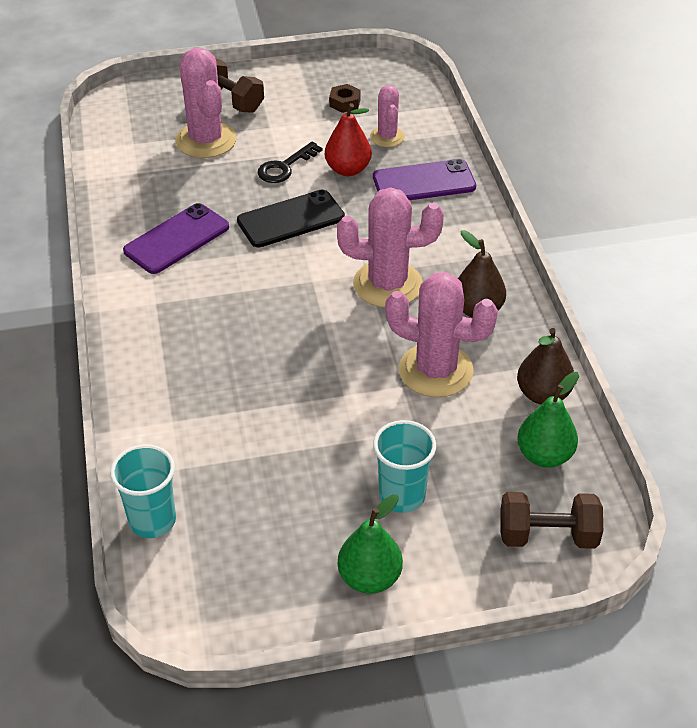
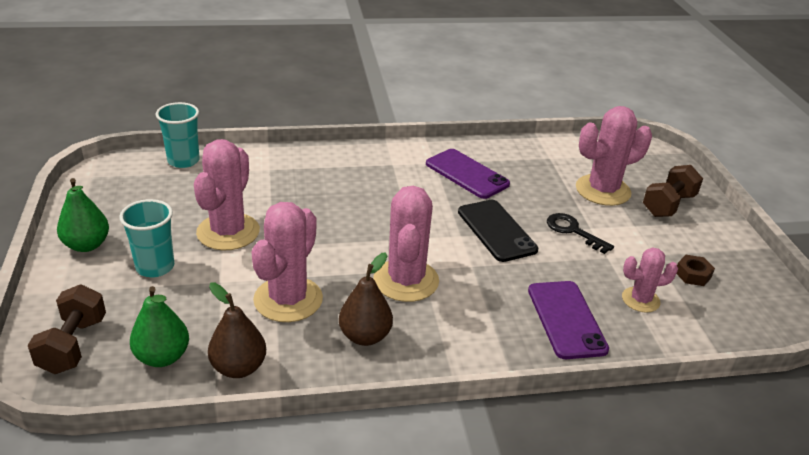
camera: 90 degrees right, 10 degrees down
red pear [325,103,372,176] -> none
none -> pink cactus [194,139,260,250]

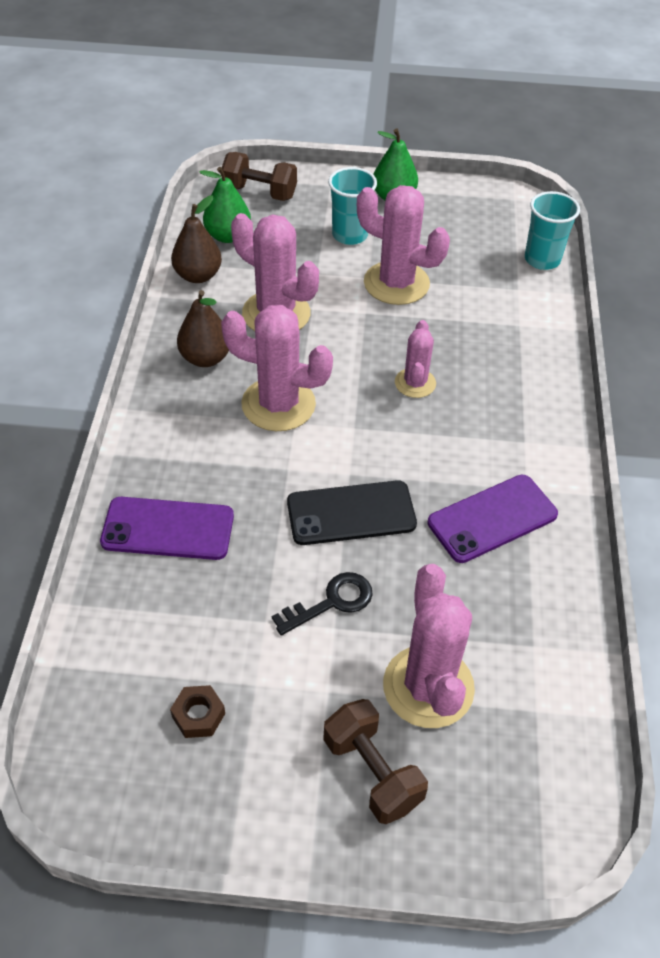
camera: 105 degrees right, 15 degrees up
pink cactus [622,247,678,313] -> pink cactus moved to [395,320,436,398]

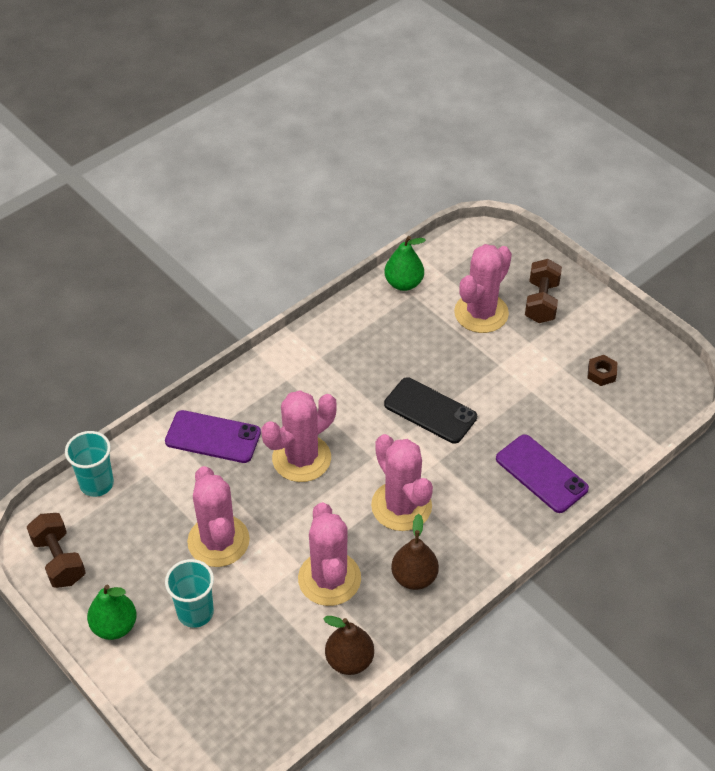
camera: 135 degrees left, 0 degrees up
green pear [199,167,251,243] -> green pear moved to [384,236,426,291]
brown dumbbell [221,152,297,201] -> brown dumbbell moved to [27,513,86,588]
black key [272,572,373,635] -> none
pink cactus [395,320,436,398] -> pink cactus [261,390,337,482], size x1.74
purple phone [428,474,558,563] -> purple phone moved to [165,410,261,463]

